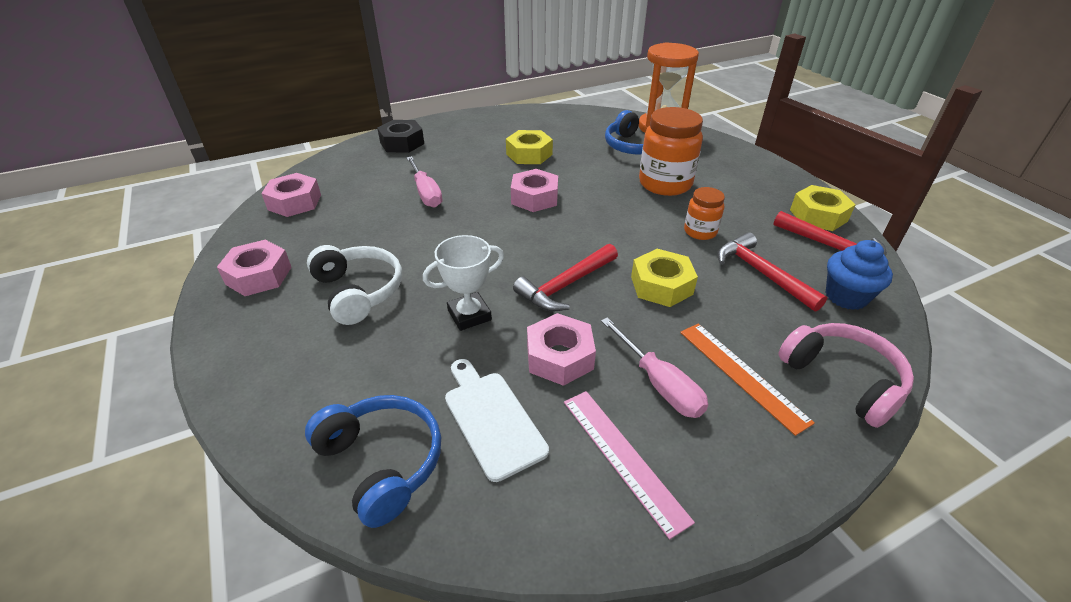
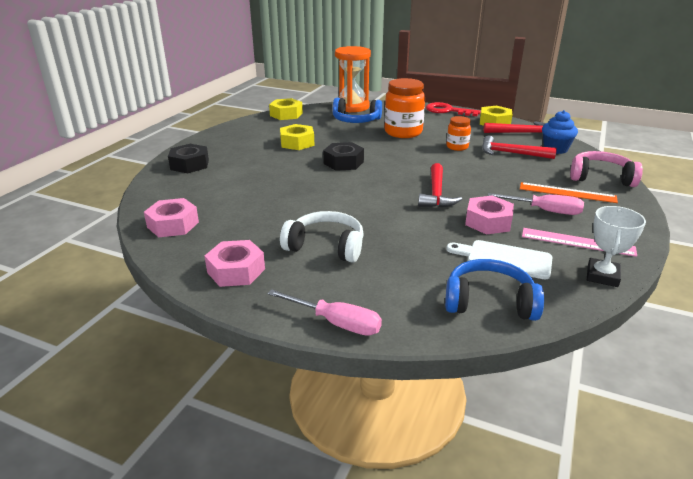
camera: 40 degrees left, 10 degrees down
pink screwdriver [406,156,442,208] -> pink screwdriver moved to [267,289,382,336]
white trophy [423,235,504,331] -> white trophy moved to [587,206,646,287]
pink nut [511,169,558,212] -> black nut [323,142,364,171]
yellow nut [631,249,698,307] -> yellow nut moved to [269,98,303,120]
none -> red key [426,102,481,116]

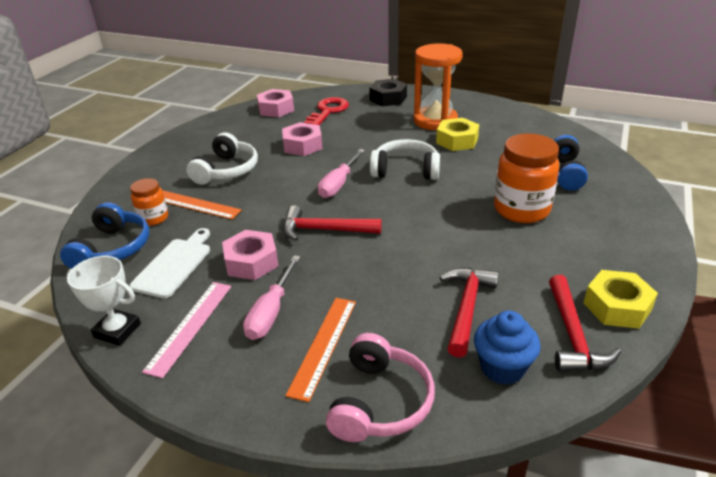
camera: 90 degrees right, 5 degrees up
pink nut [205,240,265,287] -> pink nut moved to [282,122,322,156]
pink screwdriver [267,289,382,336] -> pink screwdriver moved to [318,149,365,198]
yellow nut [269,98,303,120] -> none
black nut [323,142,364,171] -> white headphones [370,139,440,180]
orange hourglass [335,46,371,113] -> orange hourglass moved to [414,43,463,130]
red key [426,102,481,116] -> red key moved to [304,97,349,125]
orange jar [446,116,471,151] -> orange jar moved to [130,178,168,226]
none -> orange ruler [162,190,242,220]

